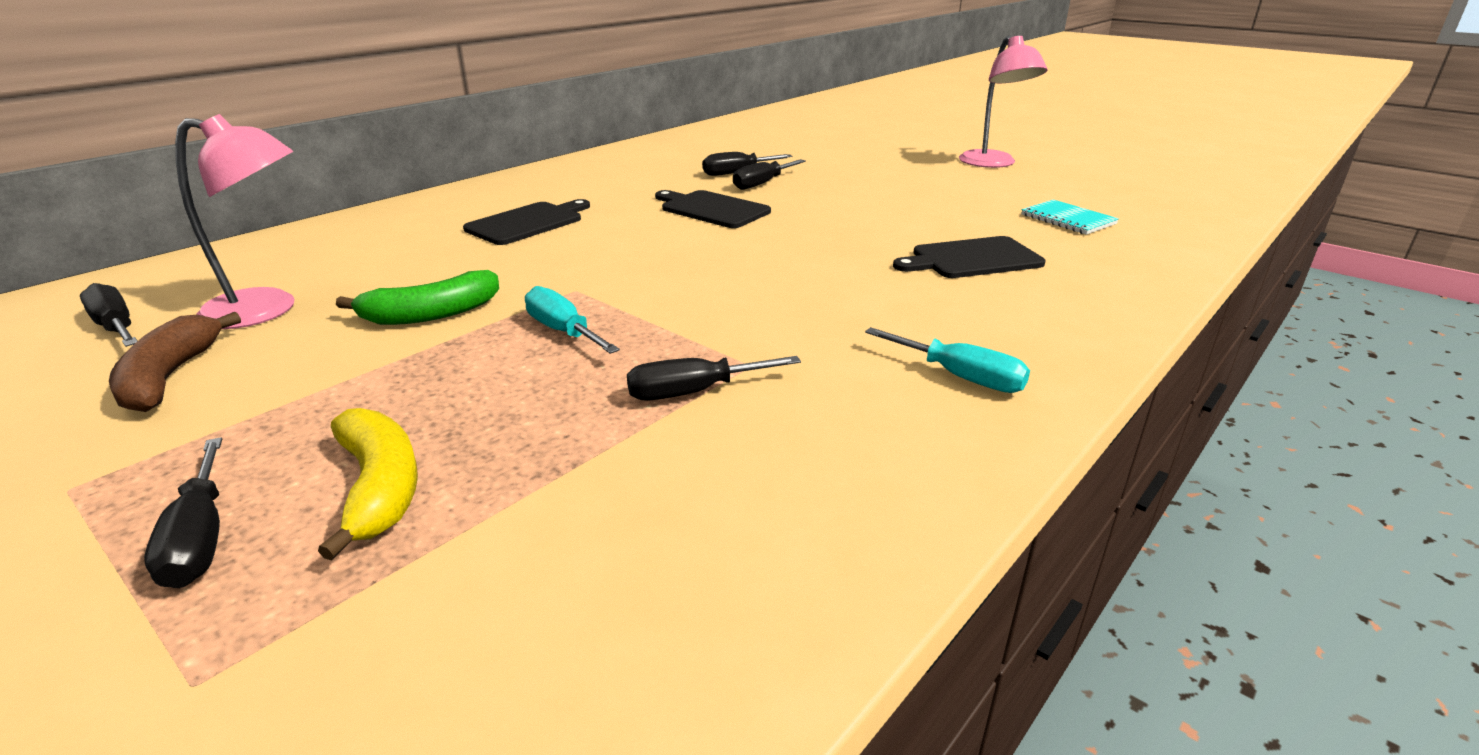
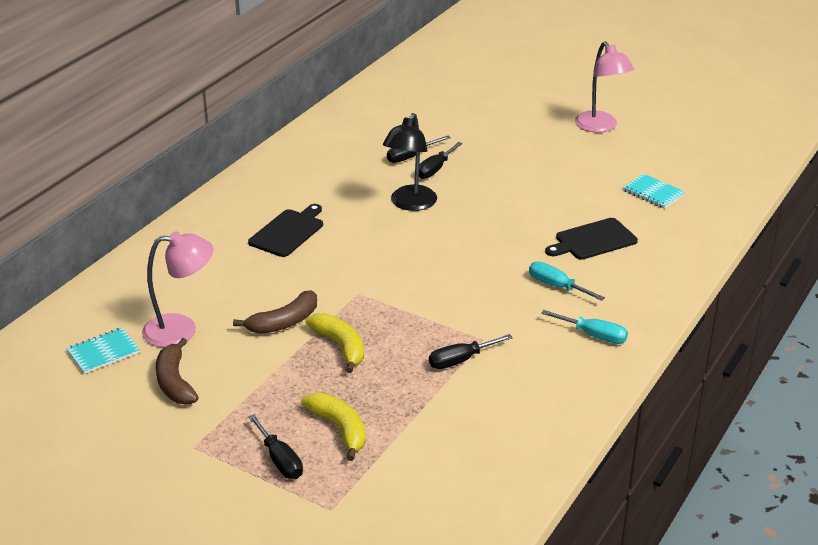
camera: 10 degrees left, 5 degrees up
black screwdriver [80,283,137,347] -> turquoise notebook [66,328,140,374]
green banana [336,270,499,325] -> brown banana [233,290,317,334]
turquoise screwdriver [525,286,620,354] -> turquoise screwdriver moved to [529,261,605,301]
black cutting board [655,190,771,228] -> black lamp [383,113,437,211]
none -> yellow banana [306,313,364,373]

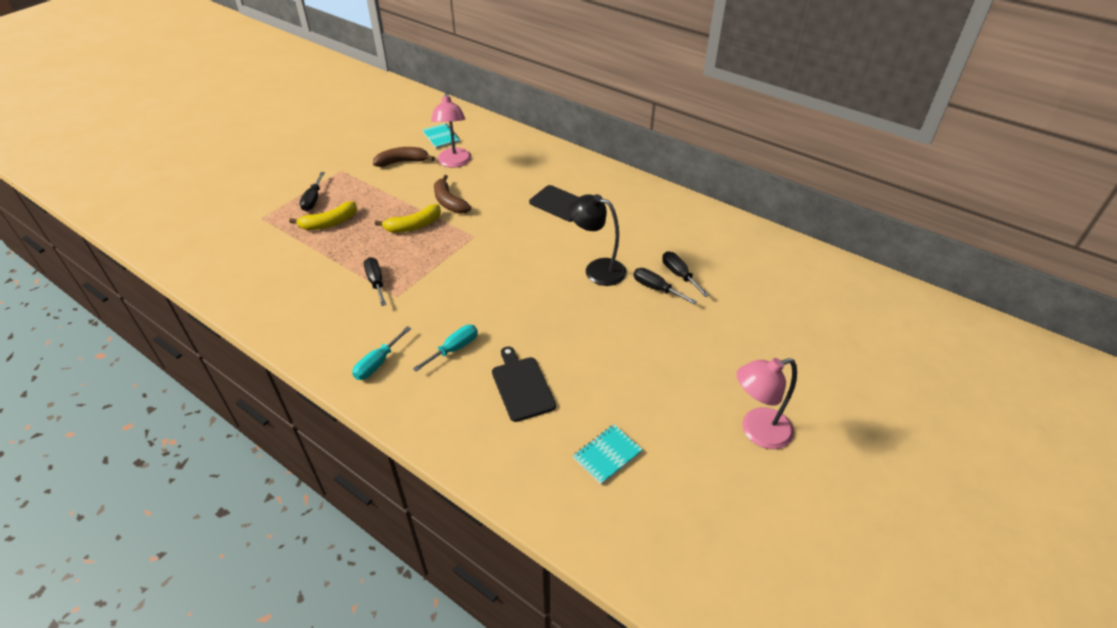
camera: 95 degrees right, 10 degrees up
black screwdriver [248,414,303,479] -> black screwdriver turned 60 degrees counterclockwise [300,172,325,211]

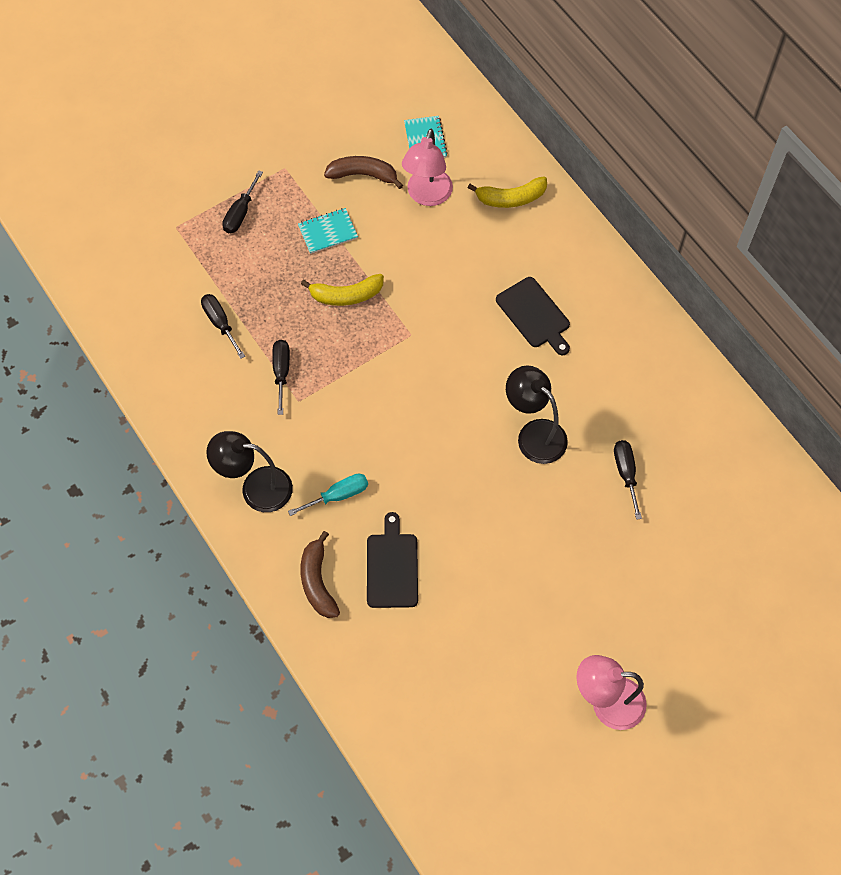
camera: 20 degrees right, 20 degrees up
yellow banana [289,201,357,230] -> yellow banana moved to [468,177,547,208]
turquoise screwdriver [352,326,411,380] -> black lamp [206,431,293,512]
brown banana [434,175,471,214] -> brown banana moved to [300,531,340,618]
turquoise notebook [573,424,643,485] -> turquoise notebook moved to [298,208,358,254]
black screwdriver [633,268,697,304] -> black screwdriver moved to [201,294,245,359]

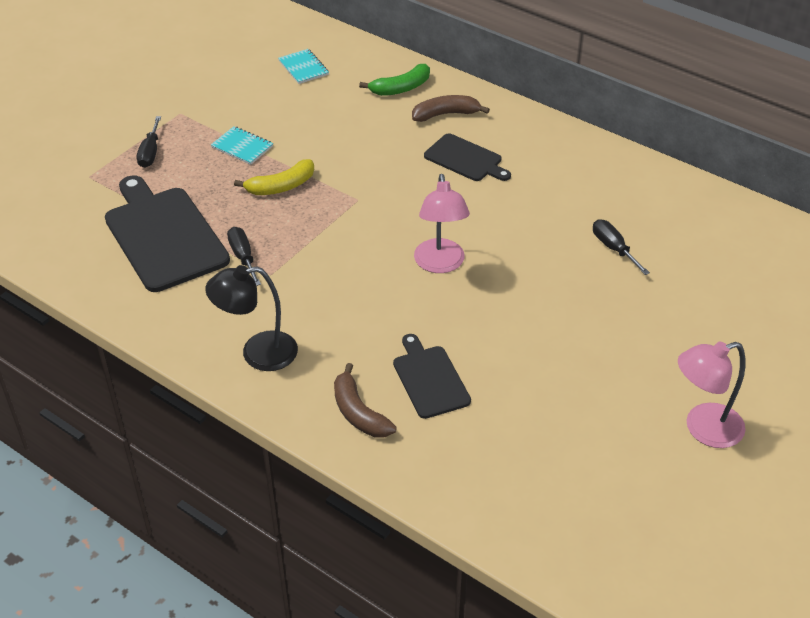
camera: 20 degrees left, 20 degrees down
black screwdriver [201,294,245,359] -> black cutting board [105,175,230,292]
turquoise screwdriver [288,473,368,516] -> none
turquoise notebook [298,208,358,254] -> turquoise notebook turned 75 degrees clockwise [211,126,273,165]
brown banana [324,156,403,189] -> brown banana moved to [412,95,490,122]
pink lamp [402,129,453,206] -> pink lamp moved to [414,174,470,273]
yellow banana [468,177,547,208] -> green banana [359,64,430,96]
black lamp [506,366,568,464] -> none

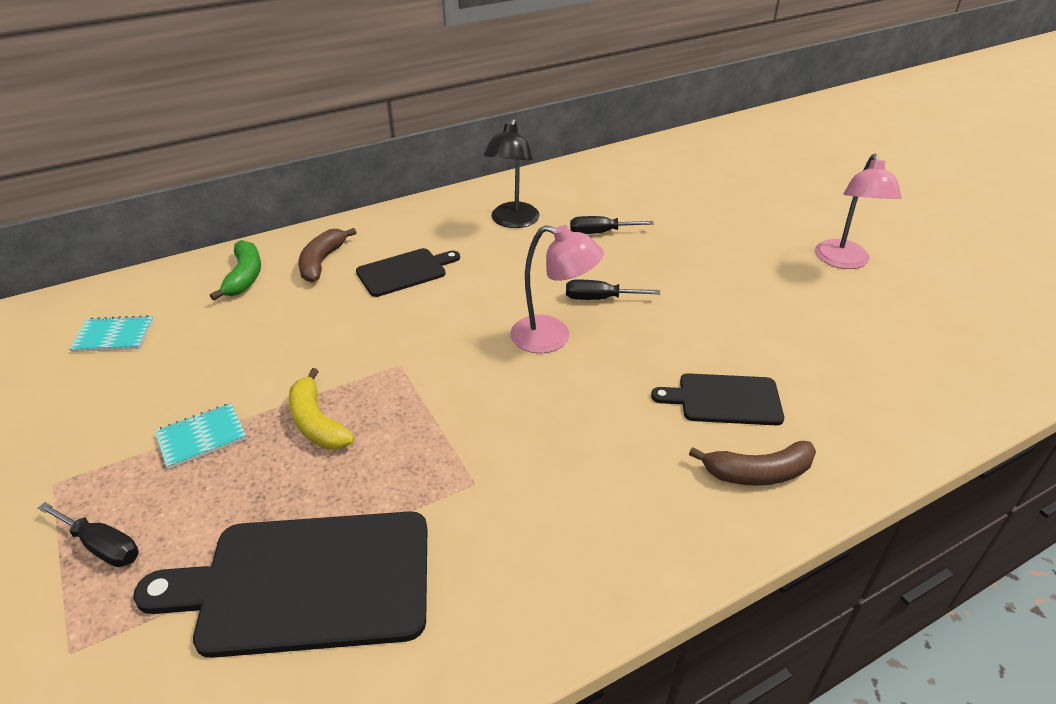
camera: 65 degrees left, 5 degrees down
black lamp [205,265,298,371] -> black lamp moved to [484,118,540,228]
black screwdriver [227,227,261,286] -> black screwdriver moved to [566,280,660,300]
yellow banana [234,159,314,195] -> yellow banana turned 150 degrees clockwise [289,368,355,449]

